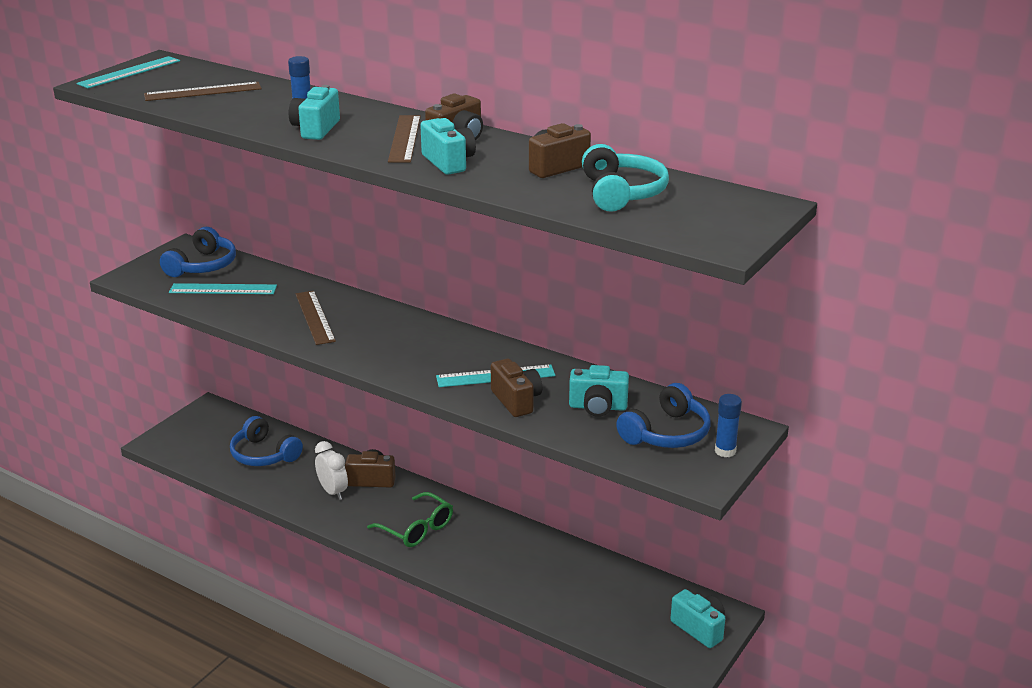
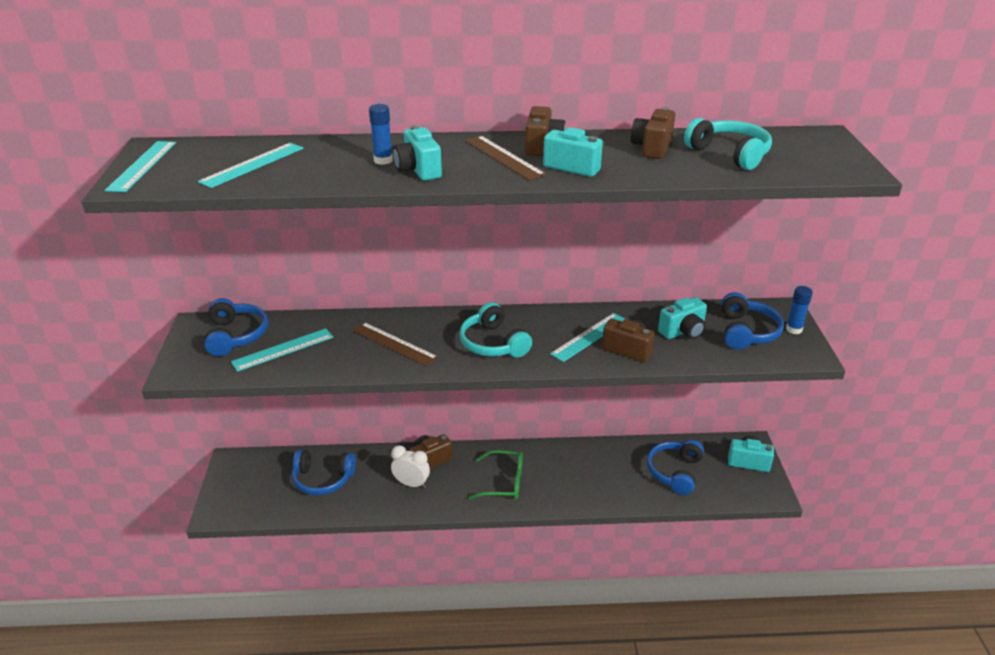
camera: 35 degrees left, 5 degrees up
brown ruler [144,82,262,101] -> turquoise ruler [198,143,304,188]
none -> turquoise headphones [459,302,532,357]
none -> blue headphones [647,439,704,495]

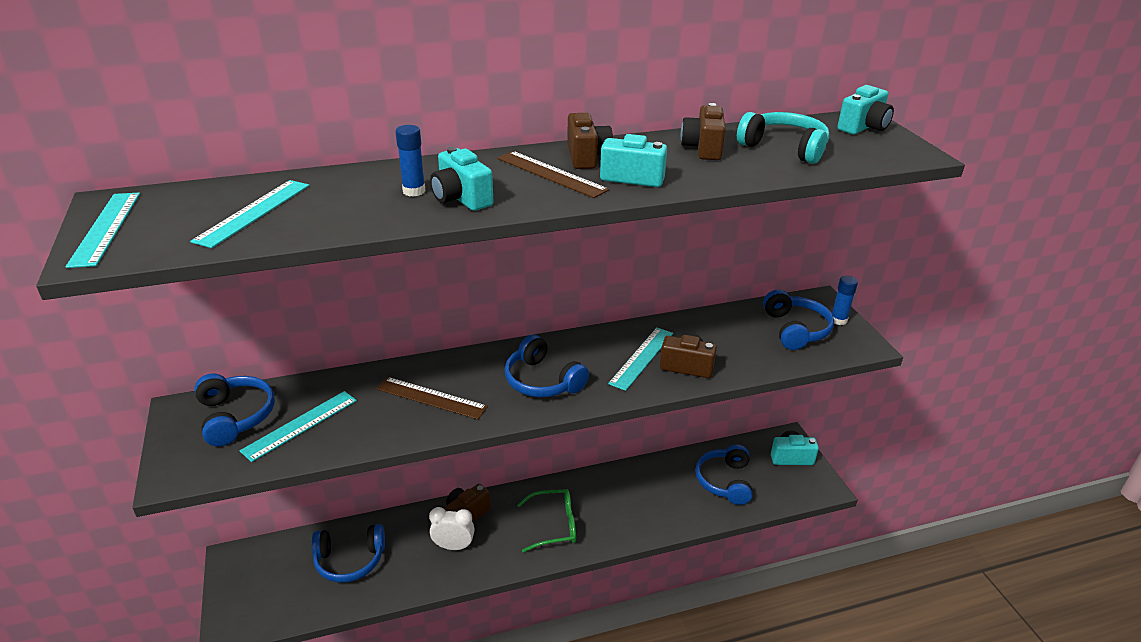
camera: 15 degrees left, 0 degrees up
turquoise headphones [459,302,532,357] -> blue headphones [505,335,589,397]
turquoise camera [658,297,707,339] -> turquoise camera moved to [837,85,894,134]

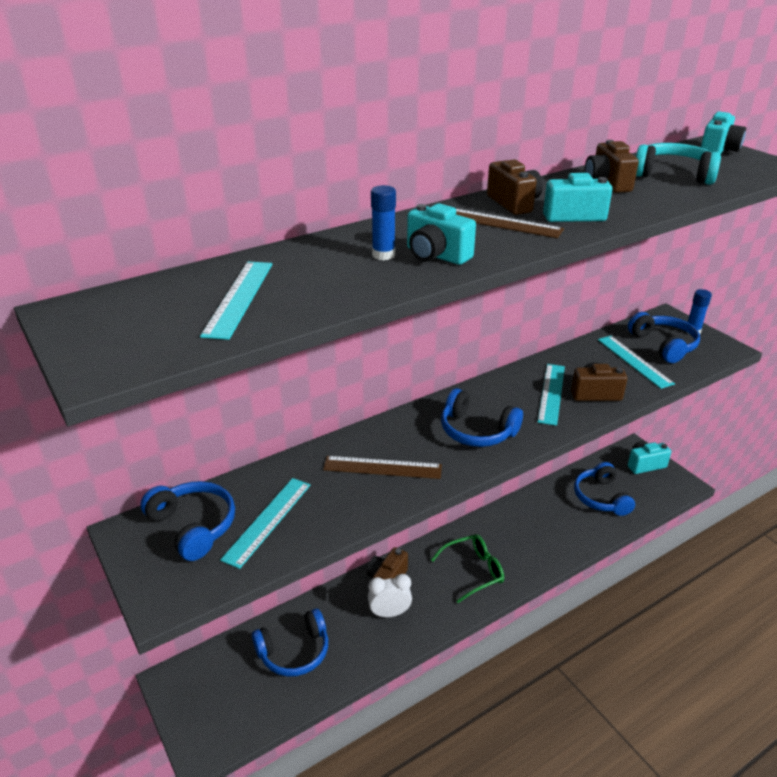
camera: 15 degrees left, 0 degrees up
turquoise ruler [65,193,140,268] -> turquoise ruler moved to [598,336,675,389]

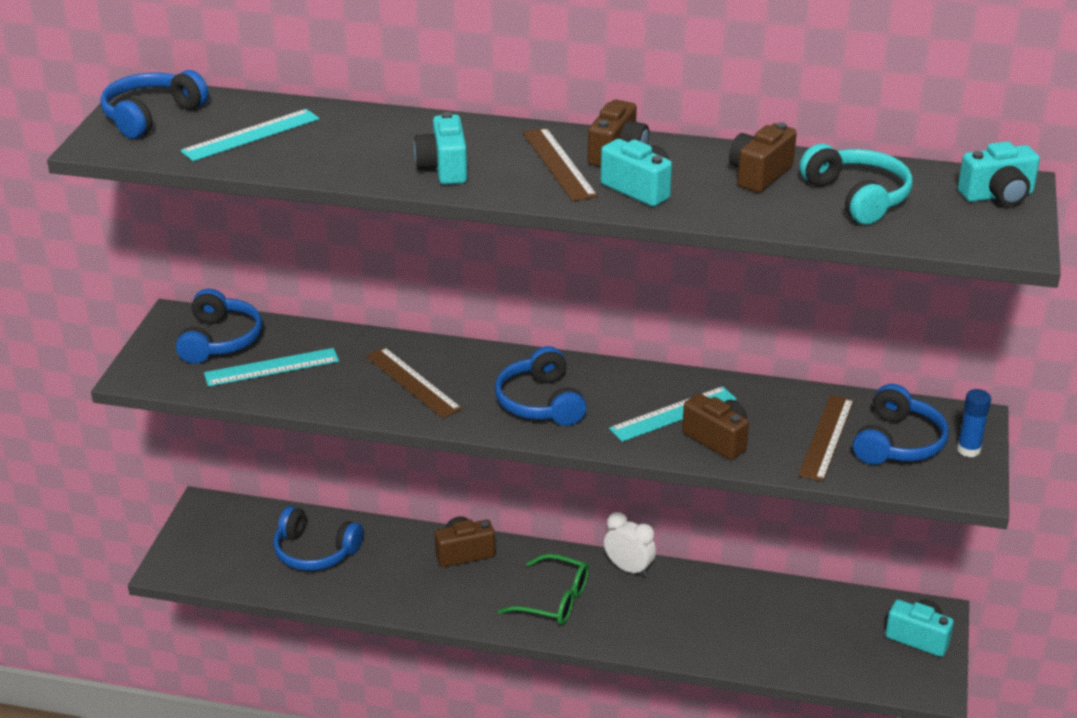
camera: 45 degrees right, 0 degrees up
white clock [368,574,412,617] -> white clock moved to [604,512,656,577]
blue glue stick [371,185,396,260] -> none
blue headphones [574,462,635,516] -> blue headphones moved to [100,70,208,139]
turquoise ruler [598,336,675,389] -> brown ruler [798,395,854,482]

